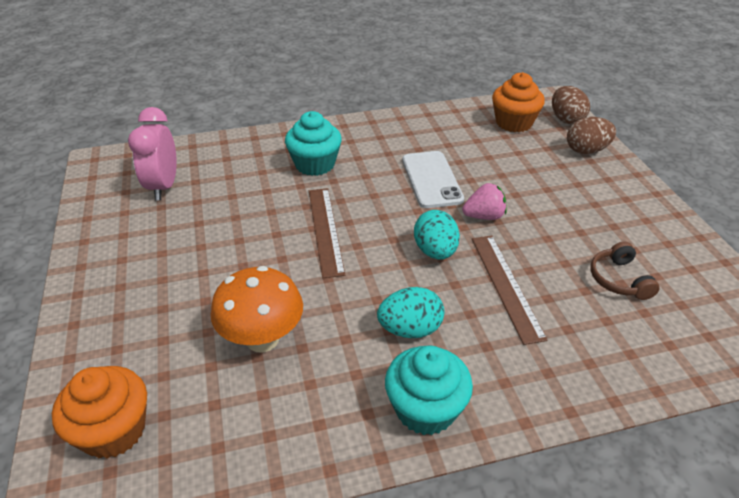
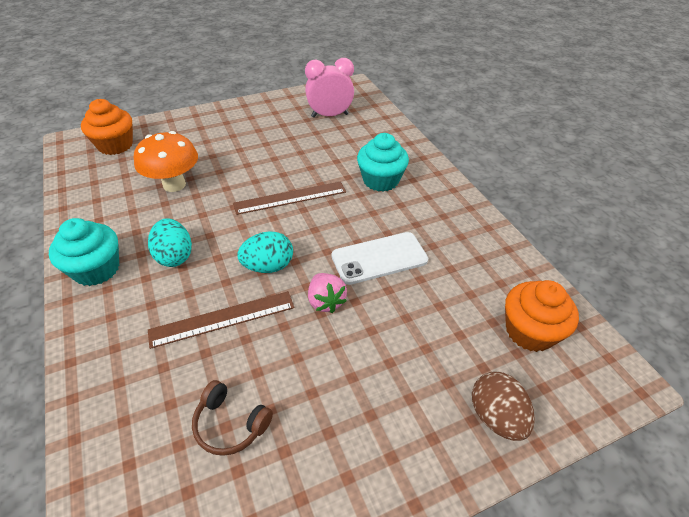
camera: 80 degrees right, 5 degrees up
brown egg [552,86,590,124] -> none
brown headphones [591,242,660,300] -> brown headphones turned 135 degrees counterclockwise [192,380,273,456]

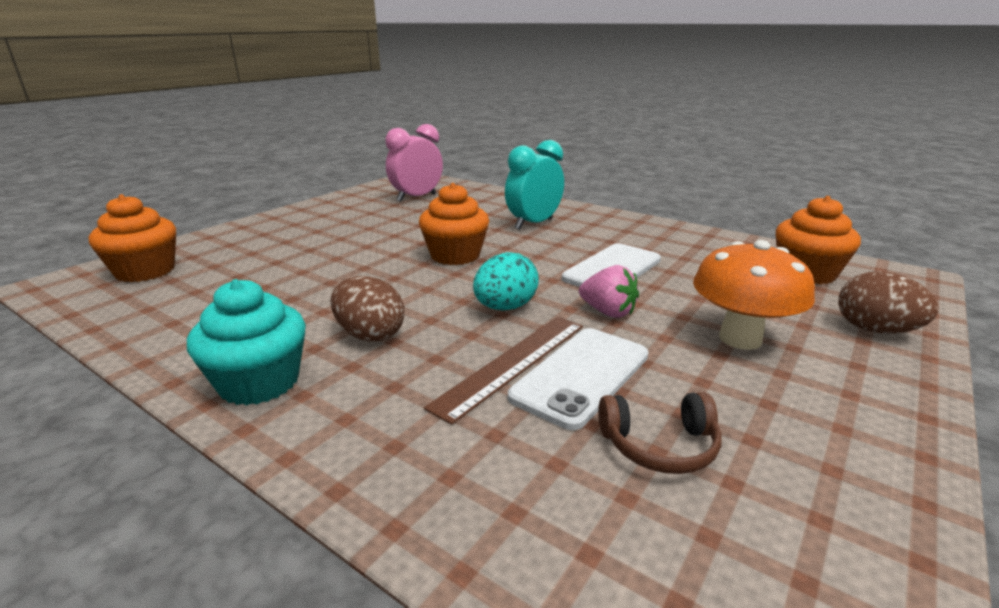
camera: 30 degrees left, 20 degrees down
orange mushroom [134,131,198,192] -> orange mushroom moved to [693,240,815,350]
turquoise egg [148,218,192,267] -> brown egg [331,276,404,342]
brown ruler [233,181,346,215] -> orange cupcake [419,183,489,265]
turquoise cupcake [357,133,409,192] -> turquoise clock [505,140,564,230]
none -> white phone [508,328,649,430]

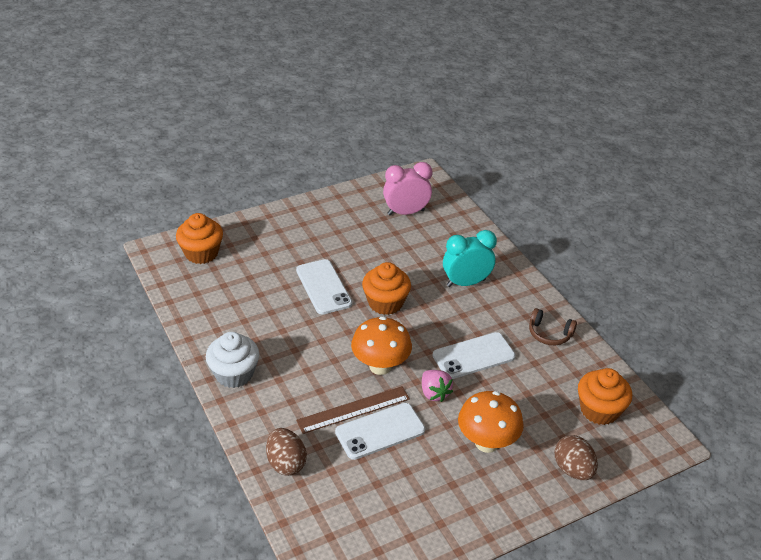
camera: 25 degrees right, 15 degrees up
turquoise cupcake [187,279,306,405] -> white cupcake [206,332,259,388]
brown egg [331,276,404,342] -> brown egg moved to [266,428,307,476]
turquoise egg [473,252,539,311] -> orange mushroom [351,316,412,375]
brown headphones [598,392,722,474] -> brown headphones moved to [529,308,577,345]
none -> white phone [296,259,352,314]

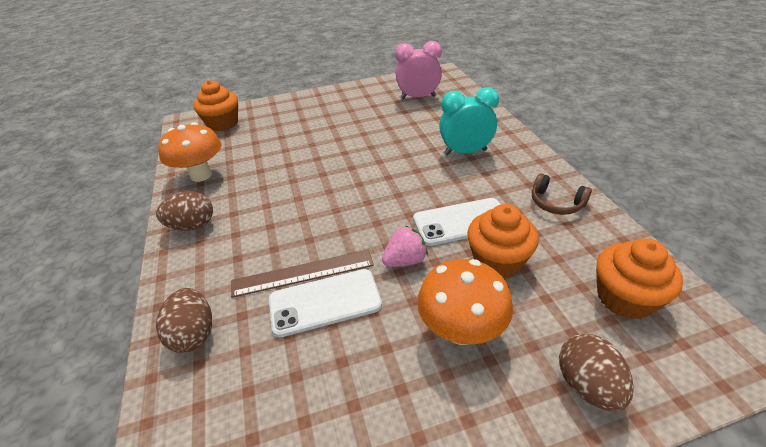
camera: 15 degrees right, 0 degrees up
white cupcake [206,332,259,388] -> brown egg [156,191,213,231]
white phone [296,259,352,314] -> none
orange mushroom [351,316,412,375] -> orange mushroom moved to [158,122,222,182]
orange cupcake [362,262,411,315] -> orange cupcake moved to [467,204,539,278]
pink strawberry [422,370,453,402] -> pink strawberry turned 105 degrees counterclockwise [382,226,428,267]

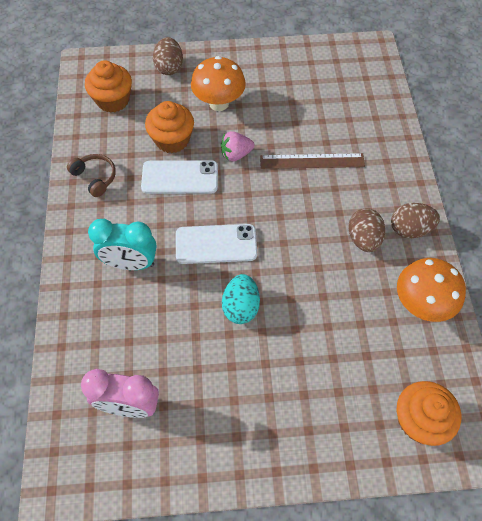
camera: 170 degrees left, 20 degrees up
brown egg [156,288,212,353] -> brown egg moved to [348,208,385,252]
white phone [269,269,382,337] -> white phone moved to [176,224,257,264]
none -> turquoise egg [222,274,260,324]

